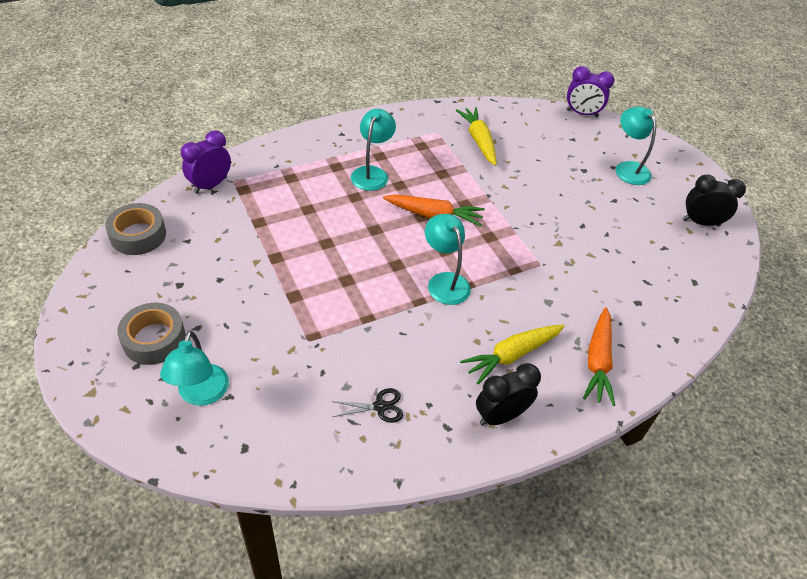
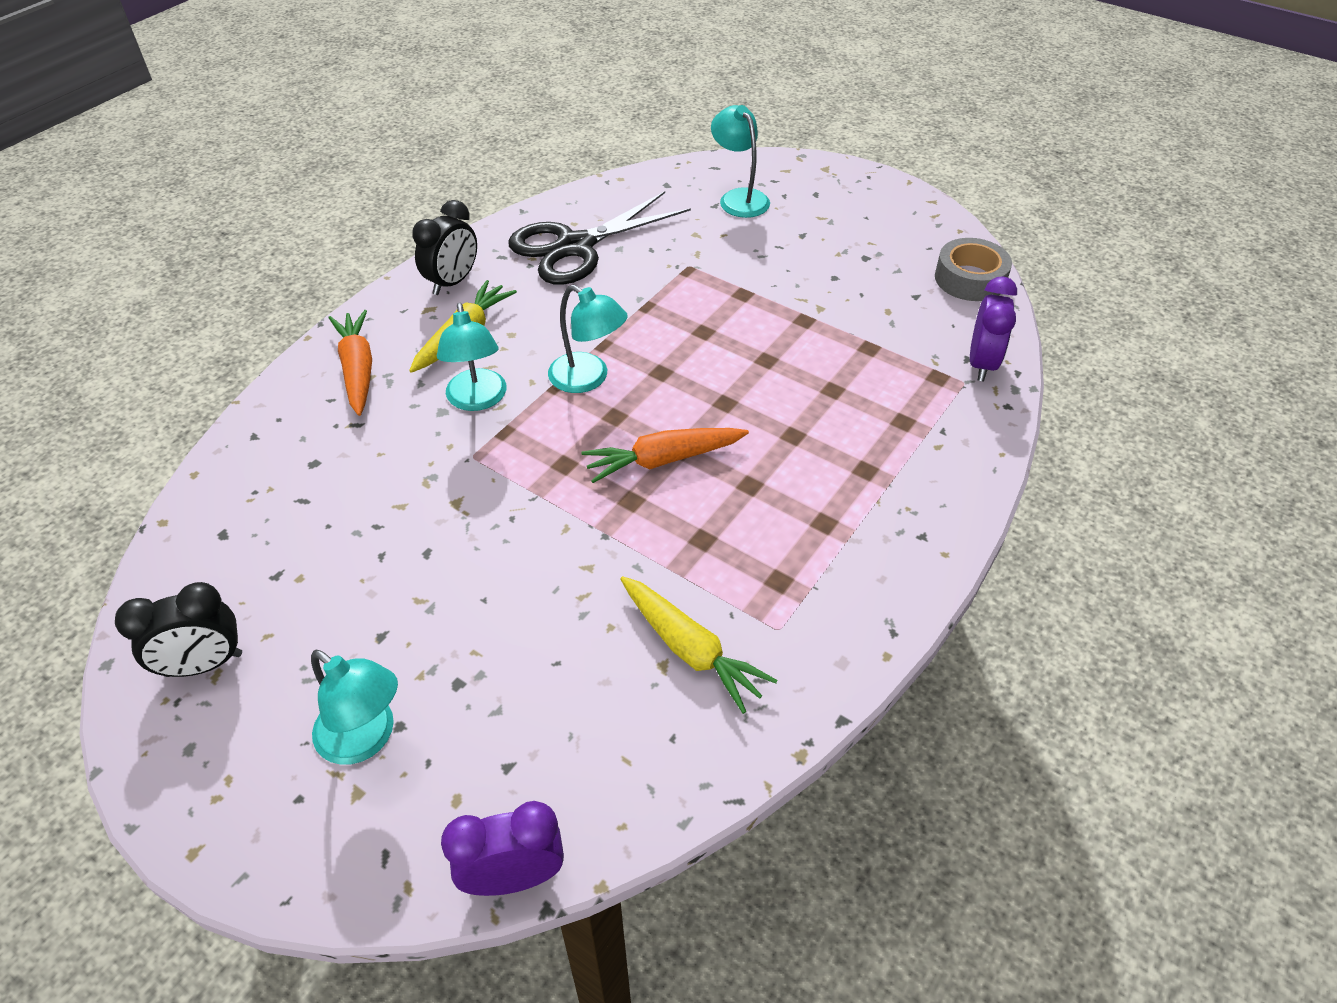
camera: 155 degrees right, 0 degrees up
grey tape [117,303,186,365] -> none
black scissors [331,388,403,423] -> black scissors [508,191,691,285], size x2.48
turquoise lamp [351,109,396,191] -> turquoise lamp moved to [437,303,506,411]

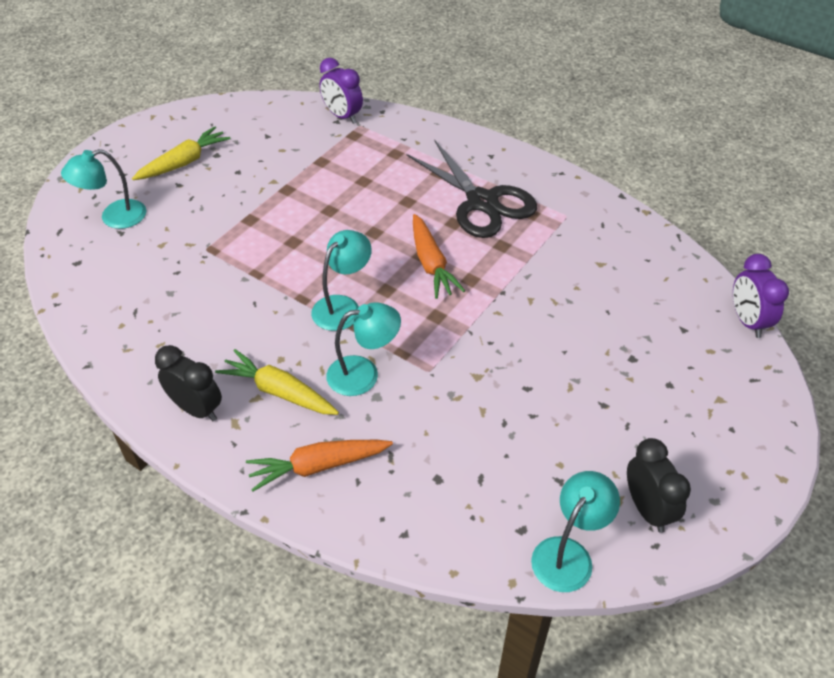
camera: 90 degrees left, 0 degrees up
turquoise lamp [311,650,398,765] -> turquoise lamp moved to [531,471,620,592]
black scissors [508,191,691,285] -> black scissors moved to [406,139,537,238]
yellow carrot [620,576,778,714] -> yellow carrot moved to [132,126,231,180]
grey tape [935,238,1012,301] -> none
purple clock [970,277,1017,381] -> purple clock turned 150 degrees counterclockwise [319,58,363,124]

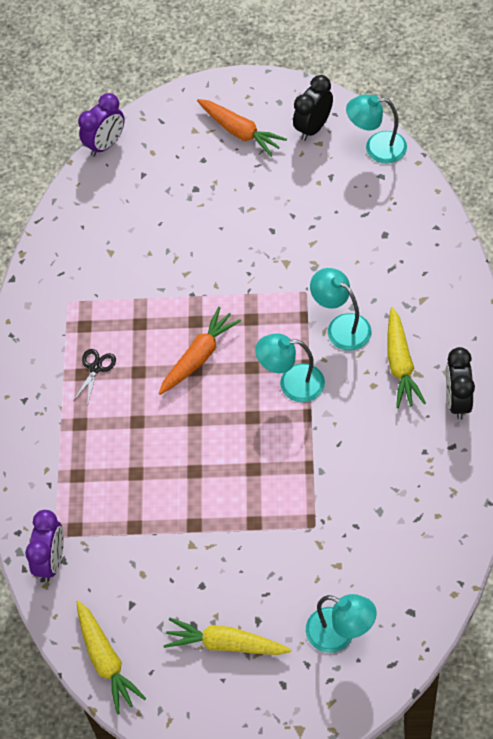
camera: 120 degrees left, 10 degrees up
orange carrot [246,440,393,492] -> orange carrot moved to [197,99,287,157]
black scissors [406,139,537,238] -> black scissors [74,349,116,403], size x0.40
none -> yellow carrot [76,601,146,714]

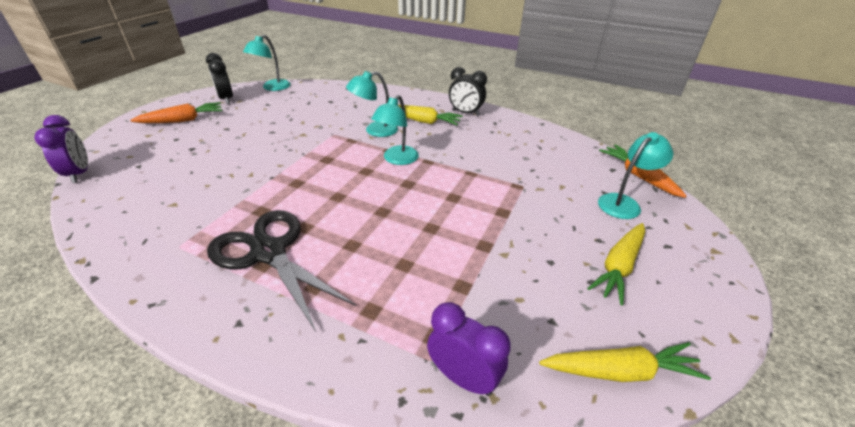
camera: 70 degrees left, 20 degrees down
black scissors [74,349,116,403] -> black scissors [207,210,356,331], size x2.48
orange carrot [159,307,241,395] -> orange carrot moved to [599,145,687,198]

